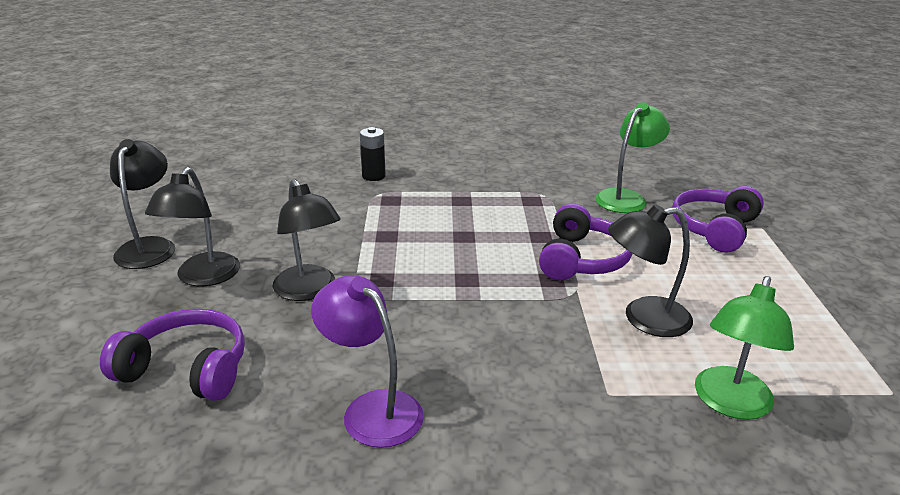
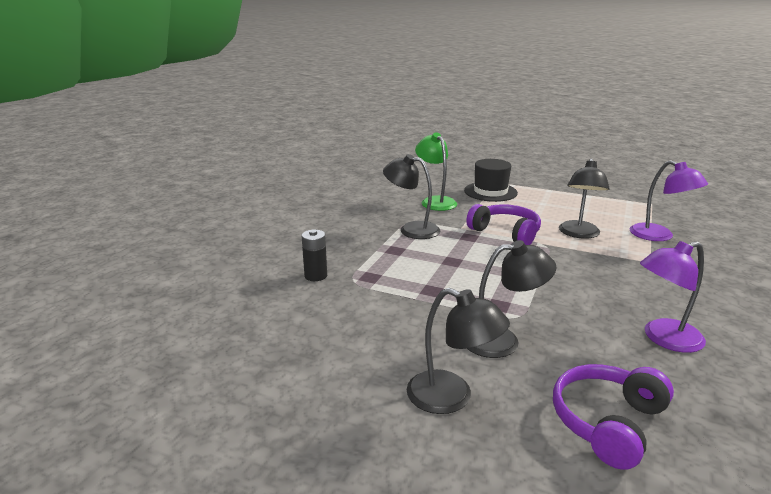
camera: 65 degrees left, 5 degrees down
black lamp [110,139,175,269] -> black lamp moved to [383,154,440,239]
purple headphones [672,186,764,253] -> black hat [464,159,518,202]
green lamp [695,276,794,420] -> purple lamp [630,160,708,241]

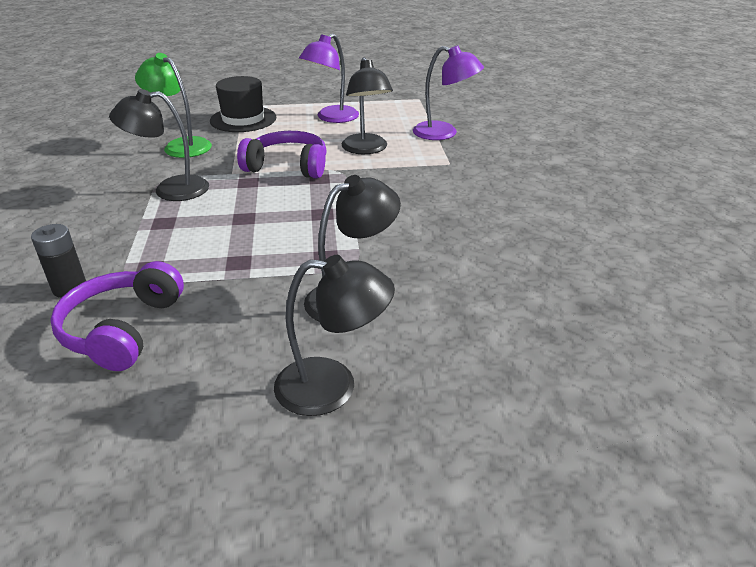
camera: 30 degrees left, 10 degrees up
purple headphones [553,364,674,470] -> purple headphones moved to [50,261,184,371]
purple lamp [640,241,706,353] -> purple lamp moved to [299,34,359,123]

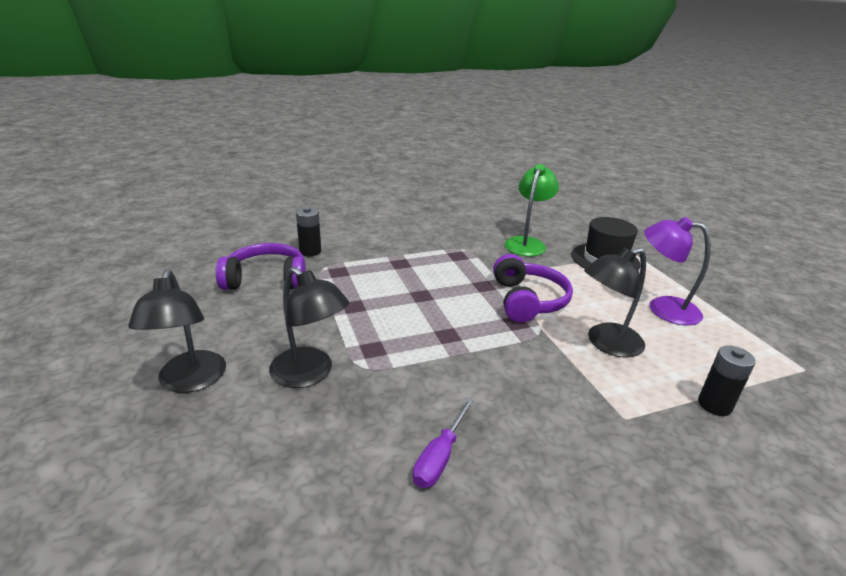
camera: 75 degrees right, 5 degrees down
black lamp [109,89,209,201] -> none
purple lamp [413,45,484,140] -> black battery [698,345,756,416]
none -> purple screwdriver [413,398,474,488]

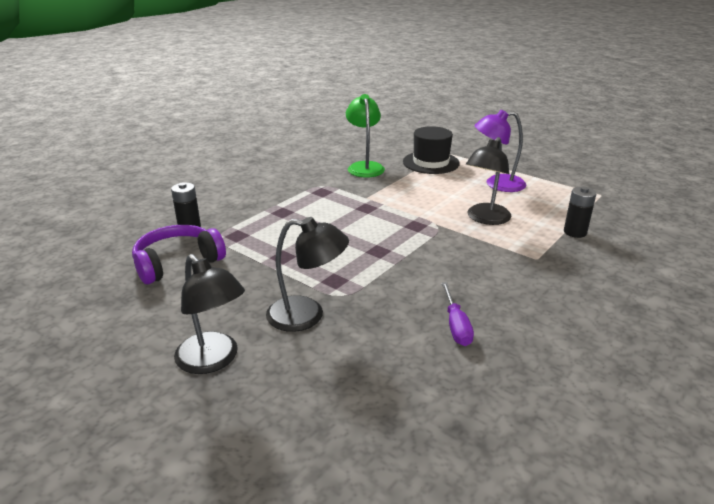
camera: 30 degrees left, 0 degrees up
purple headphones [493,254,573,323] -> none

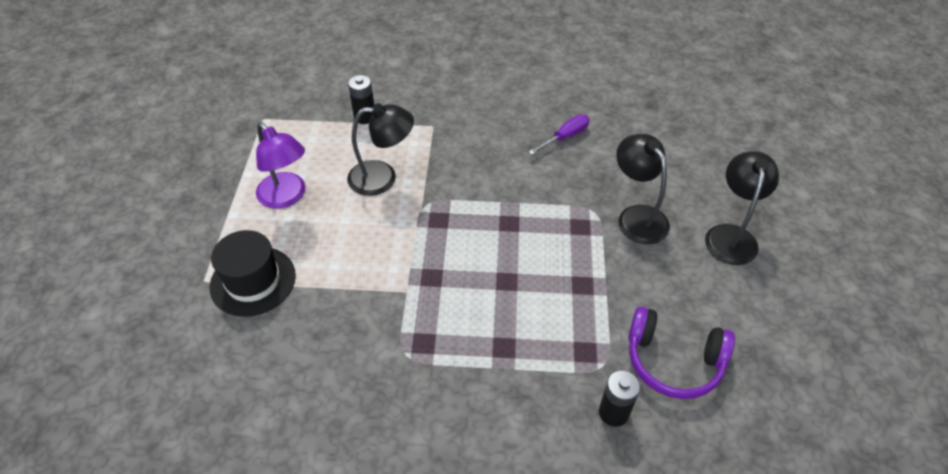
camera: 125 degrees left, 20 degrees up
green lamp [346,94,385,178] -> none

